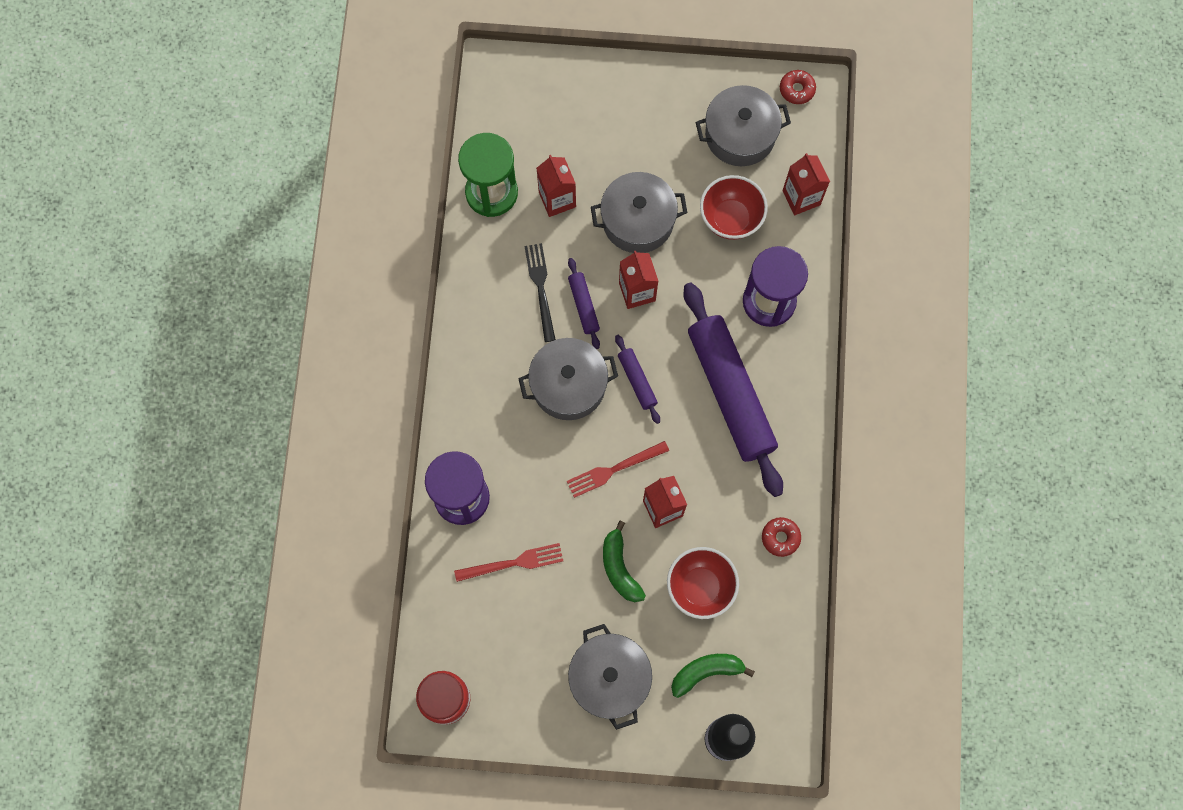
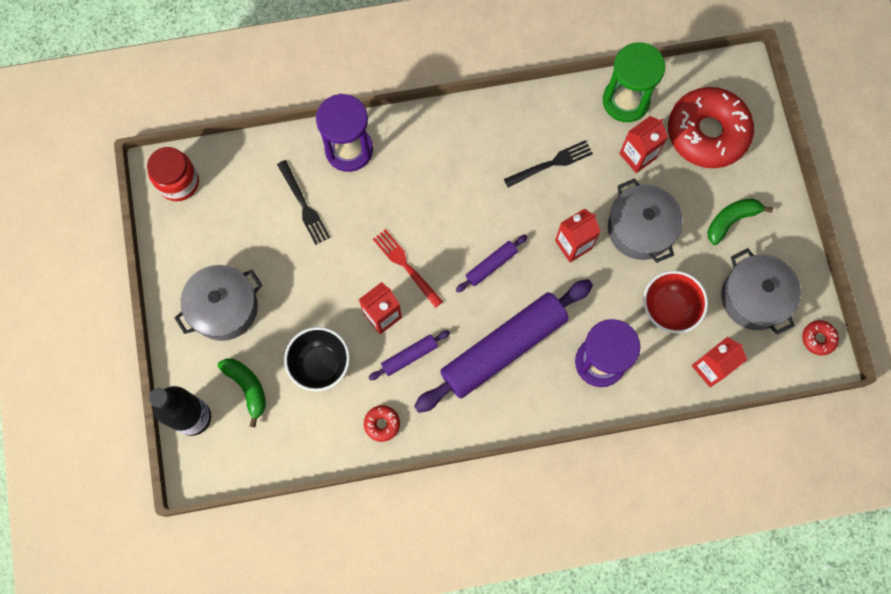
camera: 75 degrees right, 0 degrees up
red fork [454,543,563,582] -> black fork [277,160,330,245]
grey pot [518,338,618,420] -> none
purple rolling pin [568,258,600,349] -> purple rolling pin moved to [368,330,450,380]
green banana [603,521,646,602] -> green banana moved to [707,198,773,245]
red bowl [667,547,739,619] -> black bowl [284,327,350,391]
none -> red donut [668,87,754,168]

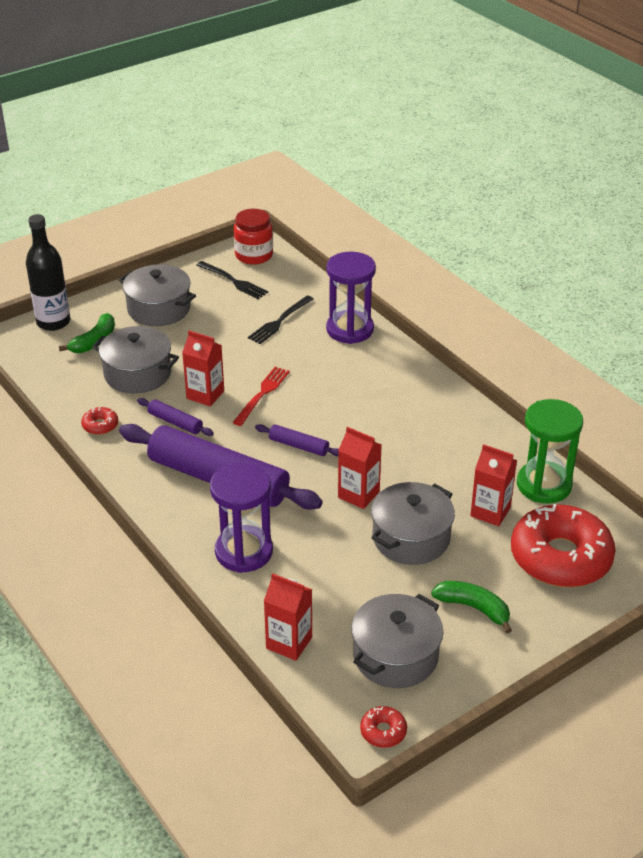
camera: 65 degrees right, 35 degrees down
black bowl [284,327,350,391] -> grey pot [92,326,179,394]
black fork [504,140,593,188] -> black fork moved to [197,261,268,299]
red bowl [643,271,708,333] -> none

